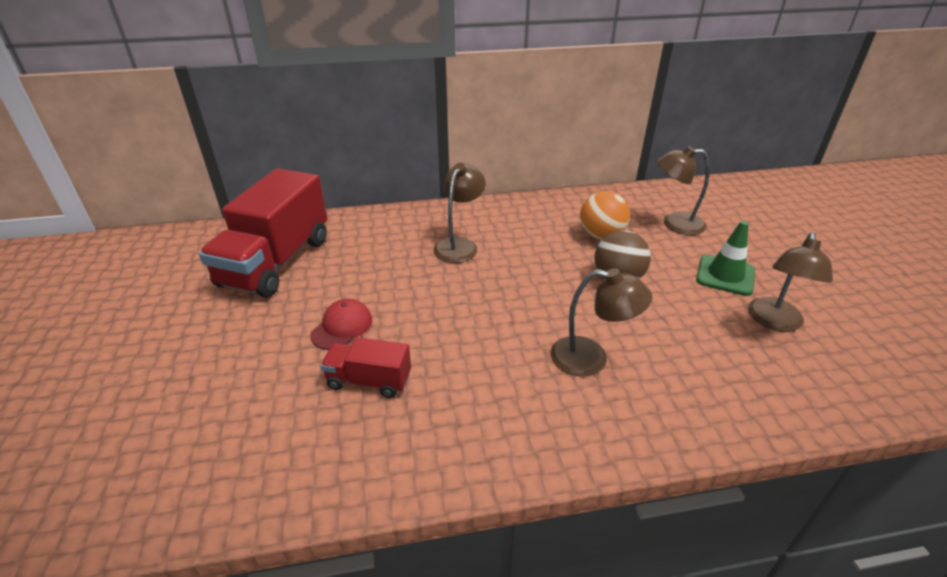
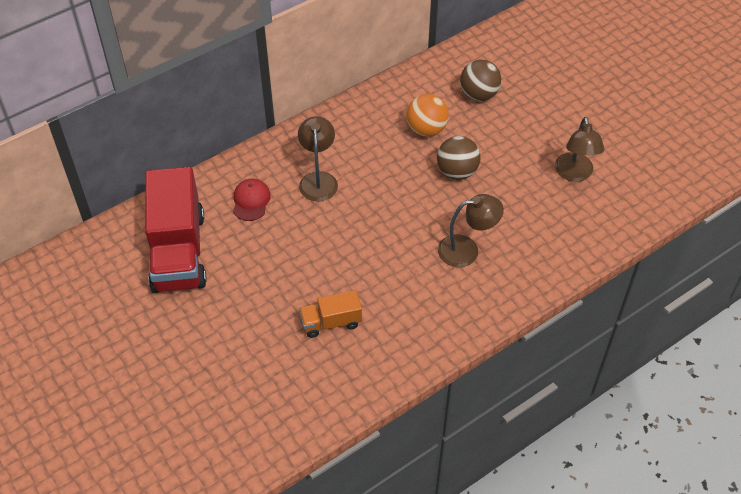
camera: 25 degrees left, 15 degrees up
red cap [310,299,372,350] -> red cap moved to [233,179,271,221]
red truck [321,337,411,398] -> orange truck [299,290,362,338]
brown lamp [657,146,710,235] -> brown ball [460,60,501,101]
green traffic cone [696,221,755,296] -> none

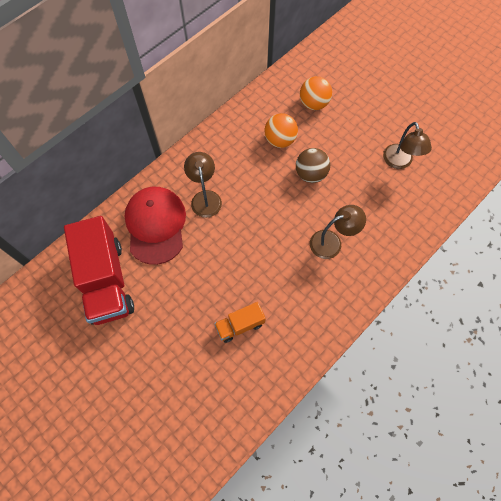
camera: 10 degrees left, 15 degrees up
red cap [233,179,271,221] -> red cap [125,187,186,265], size x2.06
brown ball [460,60,501,101] -> orange ball [300,76,332,110]

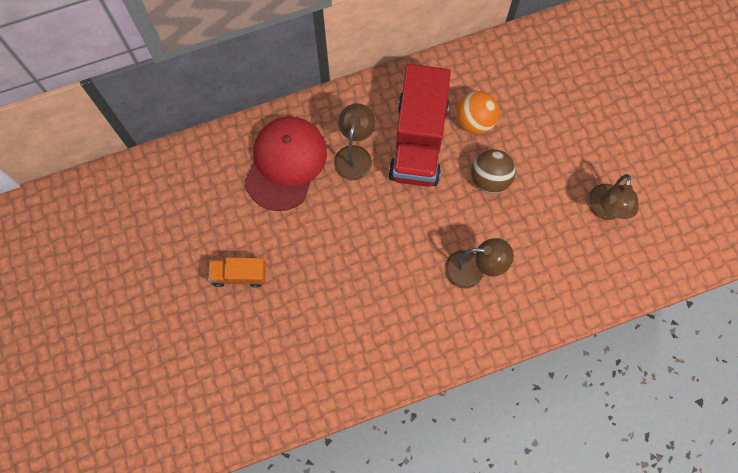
camera: 25 degrees right, 5 degrees up
red truck [64,216,134,325] -> red truck moved to [388,64,451,187]
orange truck [214,302,266,343] -> orange truck moved to [208,257,266,288]
orange ball [300,76,332,110] -> none

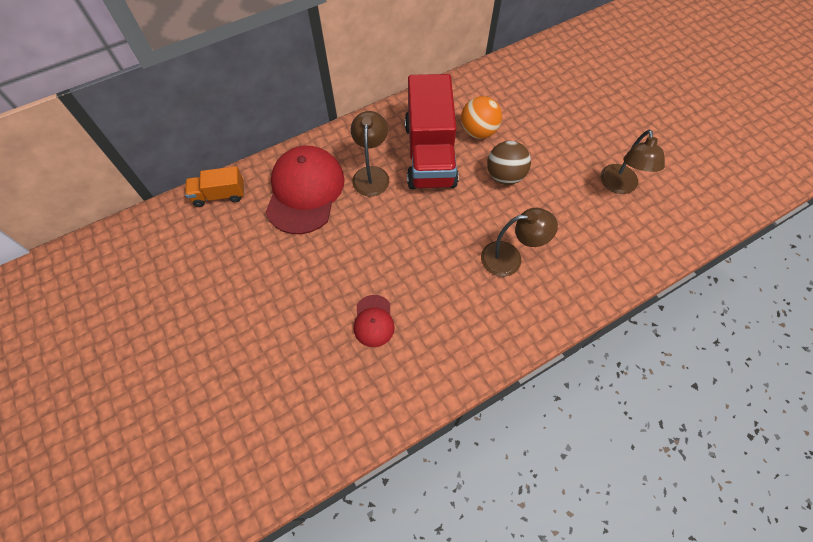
camera: 10 degrees left, 10 degrees down
orange truck [208,257,266,288] -> orange truck moved to [185,166,244,207]
none -> red cap [354,295,395,347]

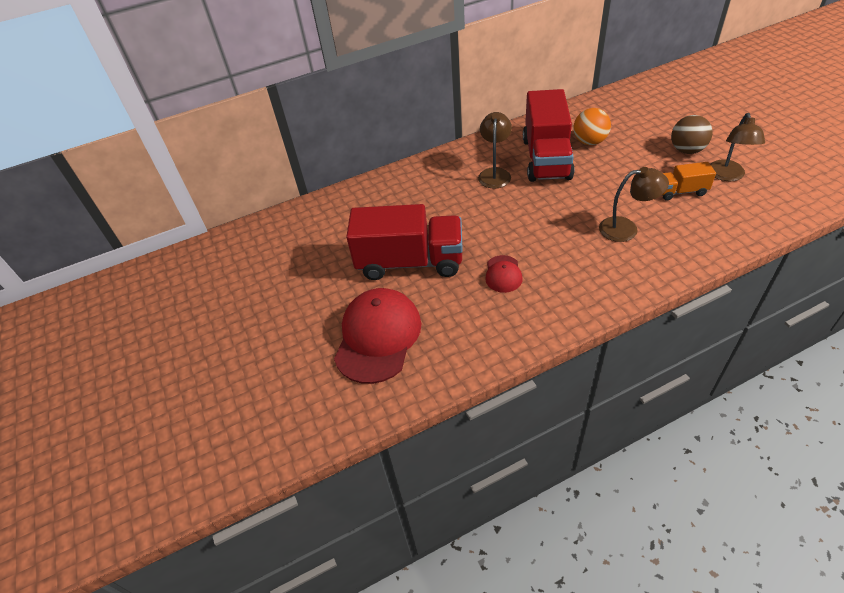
camera: 10 degrees right, 15 degrees down
orange truck [185,166,244,207] -> orange truck moved to [662,162,716,200]
red cap [265,146,345,234] -> red cap moved to [334,288,421,384]
brown ball [487,141,531,185] -> brown ball moved to [671,115,712,154]
none -> red truck [346,204,463,280]

